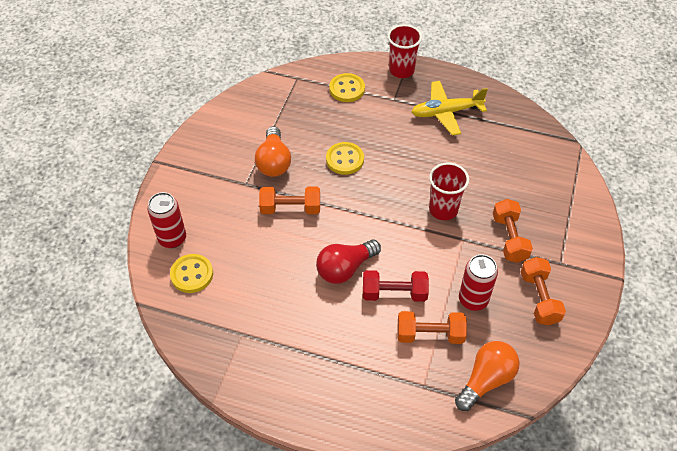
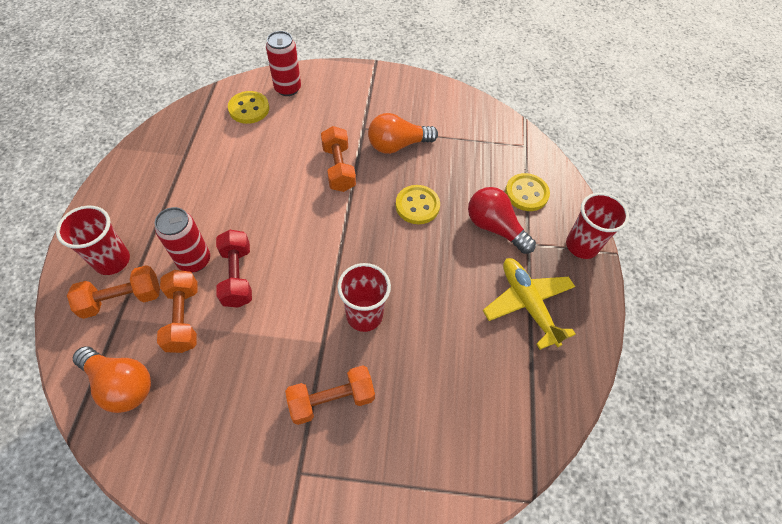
camera: 75 degrees right, 5 degrees up
red light bulb [316,240,381,284] -> red light bulb moved to [468,187,536,254]
red can [459,254,498,311] -> red can moved to [155,207,210,273]
orange dumbbell [521,257,566,325] -> orange dumbbell moved to [67,265,160,319]
none -> red cup [56,206,130,275]

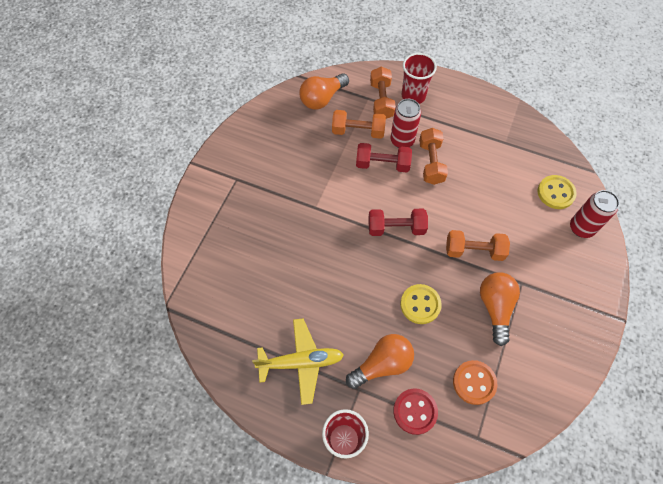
camera: 110 degrees right, 5 degrees up
orange dumbbell [285,365,375,425] -> orange dumbbell moved to [419,128,448,185]
red cup [337,263,391,332] -> none
red light bulb [468,187,536,254] -> orange light bulb [346,334,414,389]
yellow button [505,173,550,211] -> red button [393,388,438,435]
none -> red dumbbell [369,209,428,236]
none -> orange button [453,360,497,405]

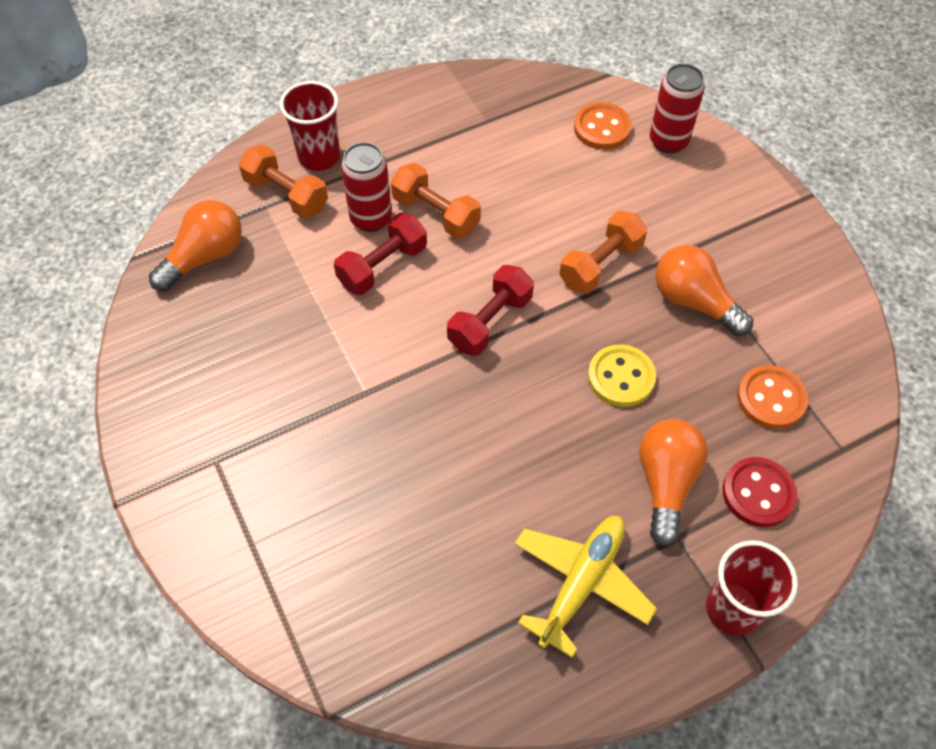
camera: 50 degrees left, 5 degrees down
orange light bulb [300,73,349,110] -> orange light bulb turned 135 degrees counterclockwise [149,200,242,291]
orange dumbbell [332,110,386,139] -> none
yellow button [538,175,577,209] -> orange button [574,102,632,150]

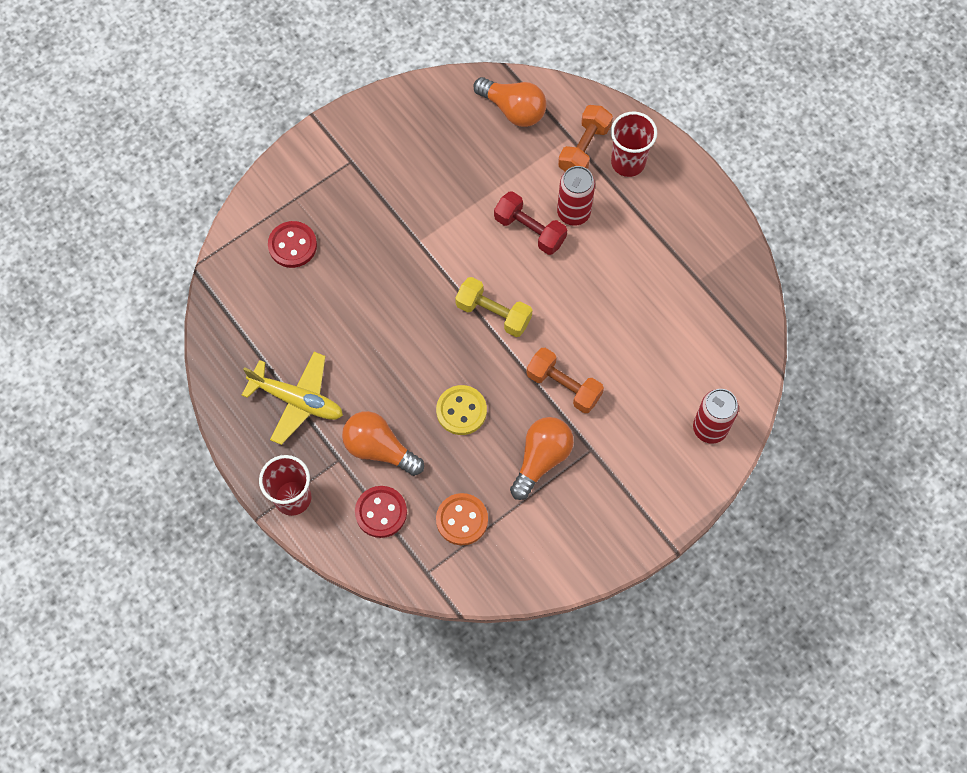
camera: 80 degrees right, 10 degrees up
orange dumbbell [391,163,481,239] -> none
red dumbbell [447,265,534,356] -> yellow dumbbell [455,277,532,337]
orange button [574,102,632,150] -> none
orange light bulb [639,419,708,546] -> orange light bulb turned 150 degrees counterclockwise [342,411,424,476]
none -> red button [268,221,317,268]

